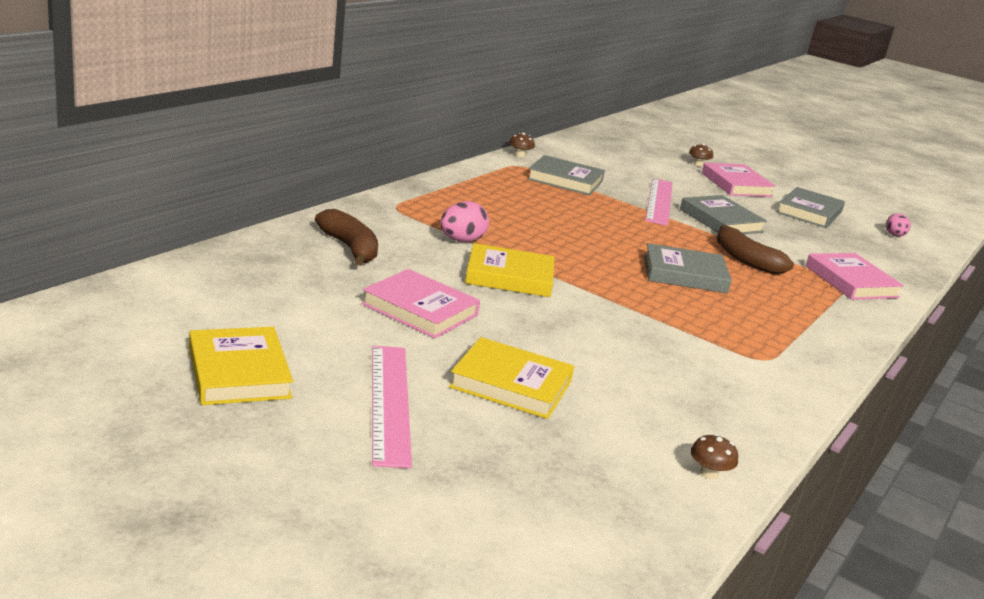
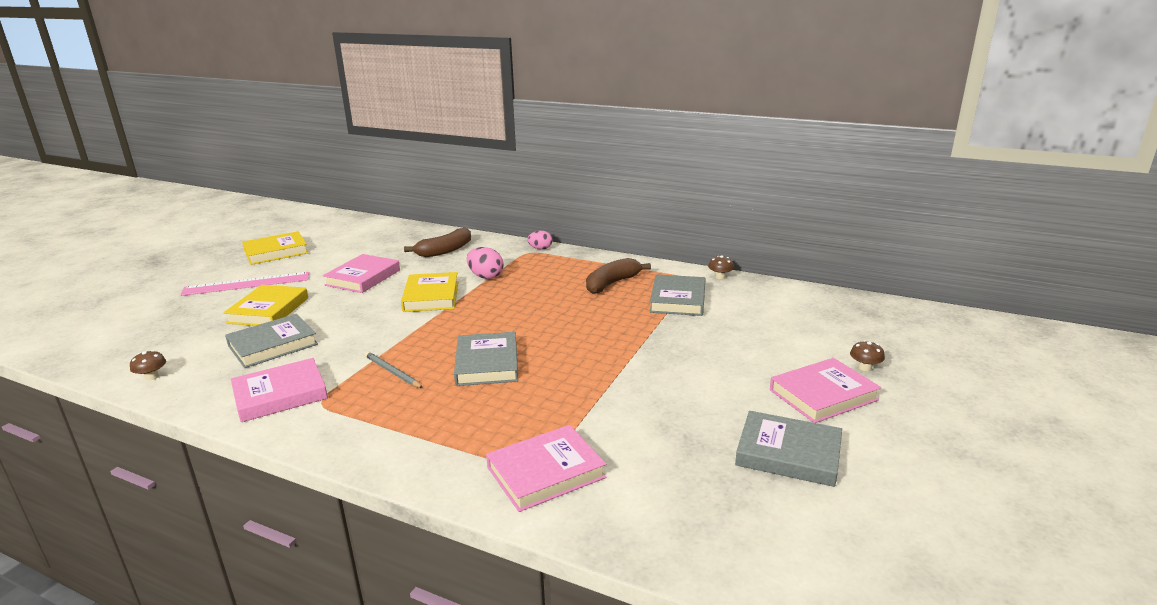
camera: 85 degrees right, 0 degrees up
pink ruler [645,178,673,226] -> none
grey book [680,195,767,234] -> grey book moved to [225,314,318,368]
brown banana [717,224,794,274] -> brown banana moved to [586,258,651,294]
pink egg [886,214,911,237] -> pink egg moved to [527,231,553,250]
none -> pink book [231,358,328,422]
none -> grey pencil [365,351,423,388]

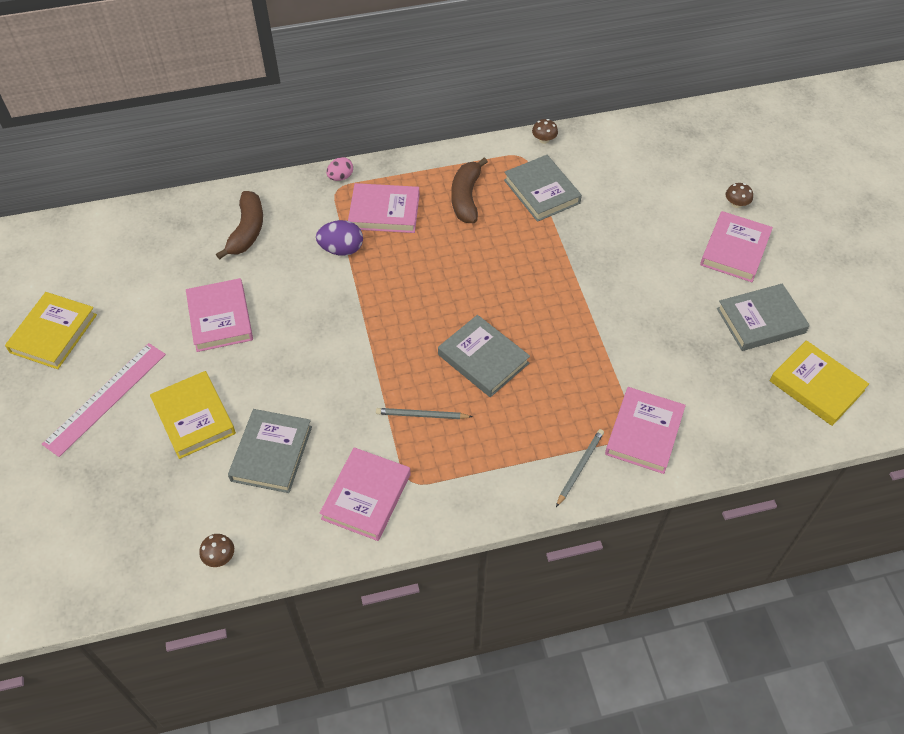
camera: 40 degrees left, 30 degrees up
yellow book [401,272,458,312] -> yellow book moved to [770,340,869,426]
pink egg [467,247,503,279] -> purple egg [316,220,363,256]
none -> pink book [348,183,420,233]
none -> grey pencil [556,429,604,507]

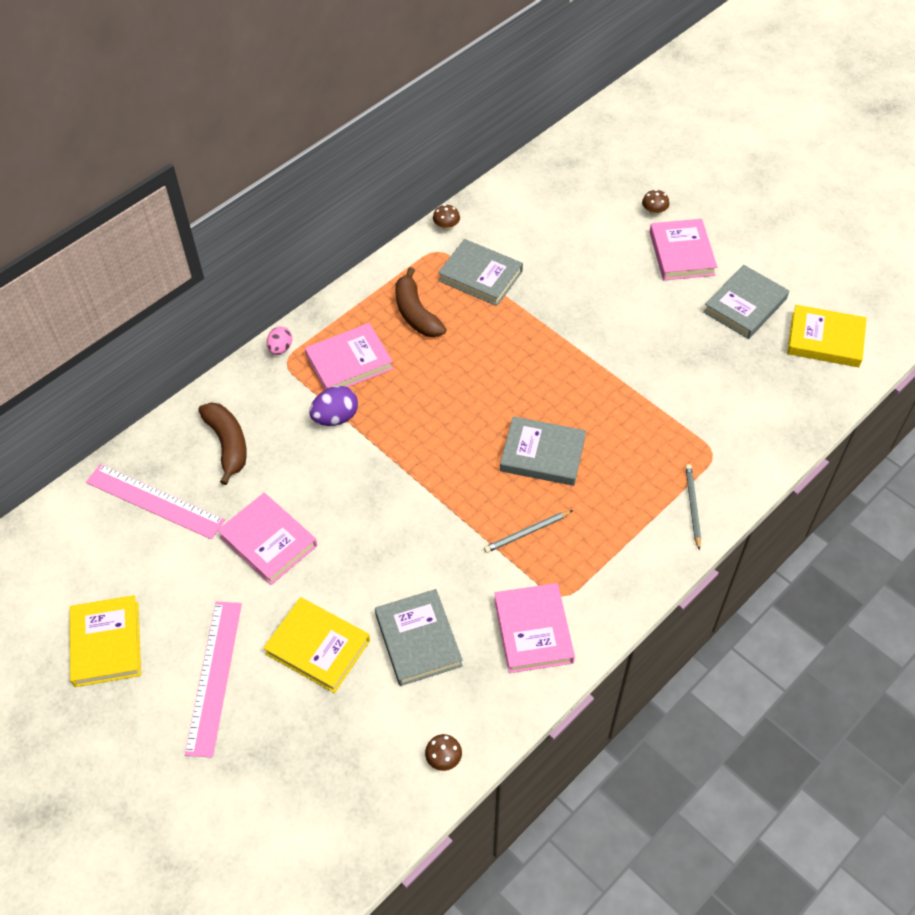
camera: 30 degrees left, 0 degrees up
pink book [605,387,686,474] -> none
none -> pink ruler [86,464,225,539]

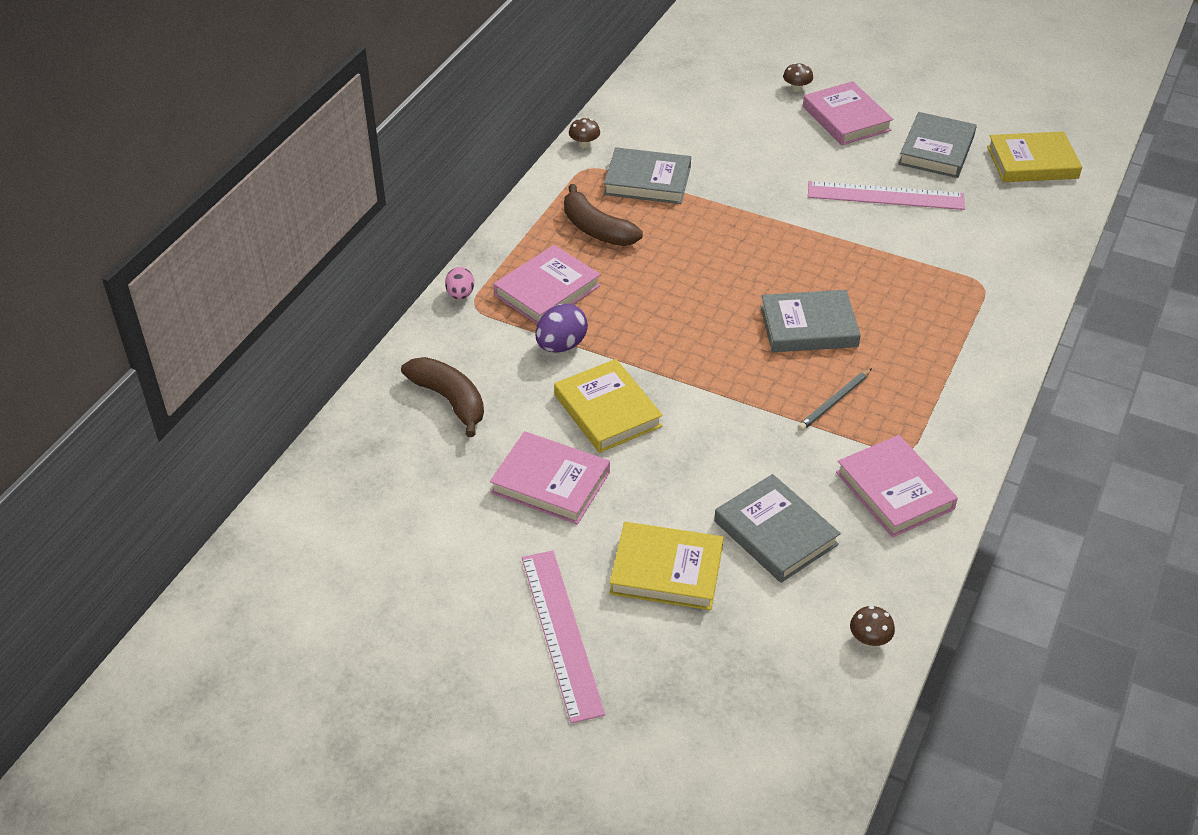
camera: 20 degrees left, 10 degrees down
yellow book [70,595,141,687] -> yellow book moved to [554,359,663,453]
pink ruler [86,464,225,539] -> pink ruler moved to [808,181,965,210]
grey pencil [685,464,701,550] -> none

